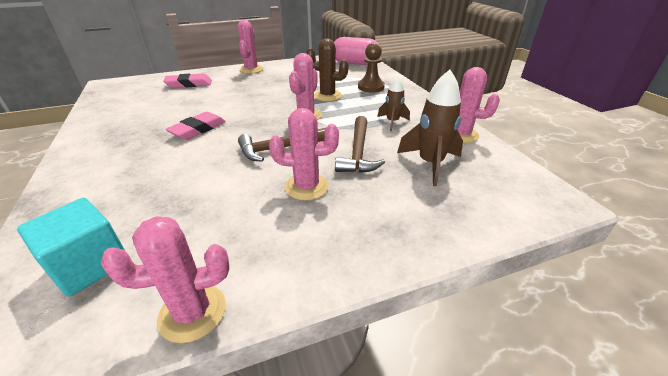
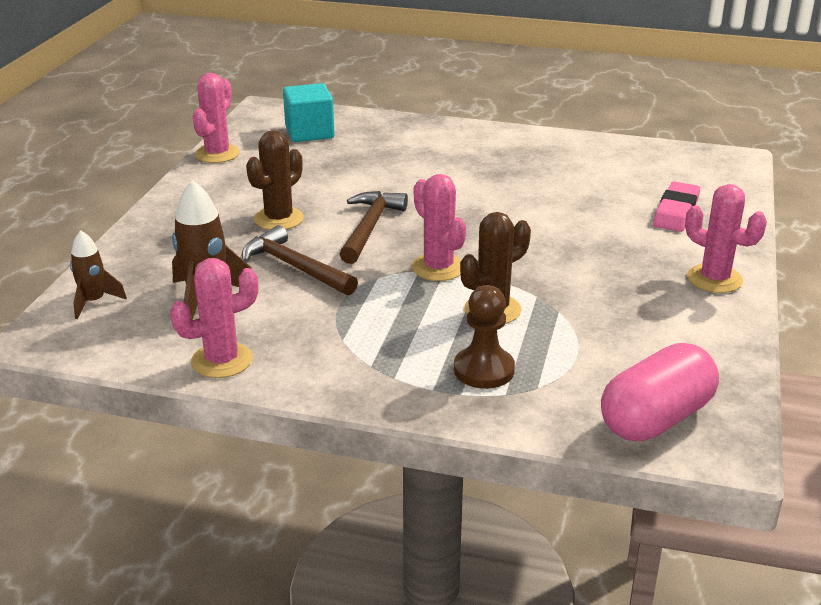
camera: 125 degrees right, 5 degrees down
pink eraser [165,112,226,140] -> none
pink cactus [269,108,339,200] -> brown cactus [246,130,304,230]
brown rocket [377,75,410,131] -> brown rocket moved to [70,230,127,319]

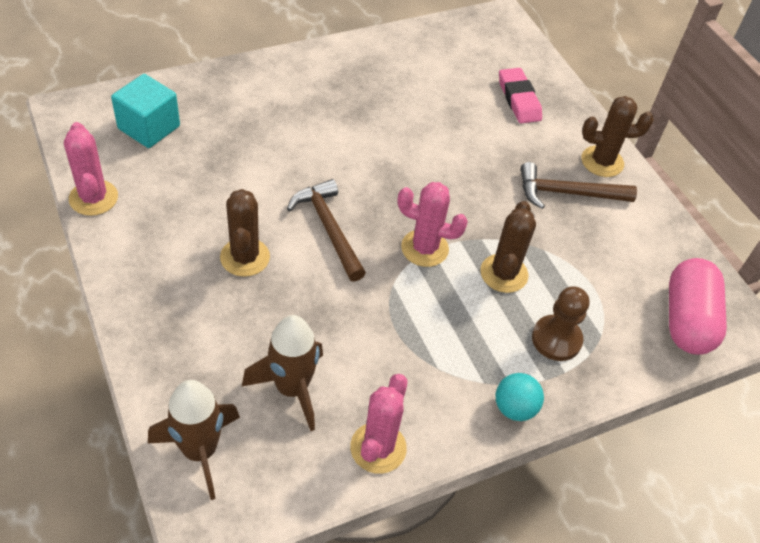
camera: 45 degrees left, 20 degrees up
brown rocket [70,230,127,319] -> brown rocket [148,380,240,500], size x1.62
brown hammer [242,225,358,295] -> brown hammer moved to [521,162,637,209]
pink cactus [685,184,767,293] -> brown cactus [581,96,654,177]
none -> turquoise ball [495,373,544,421]

